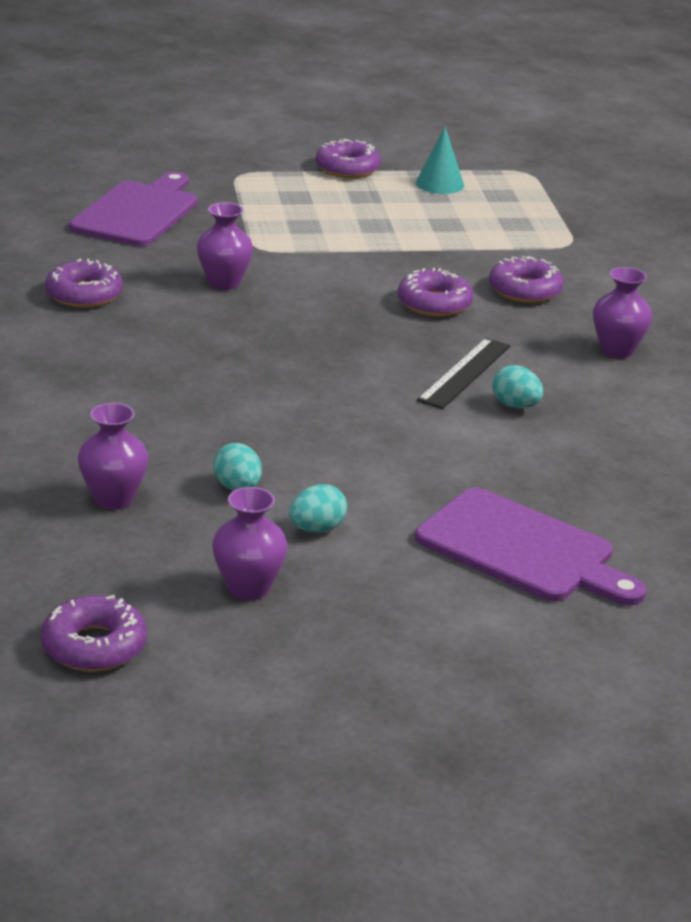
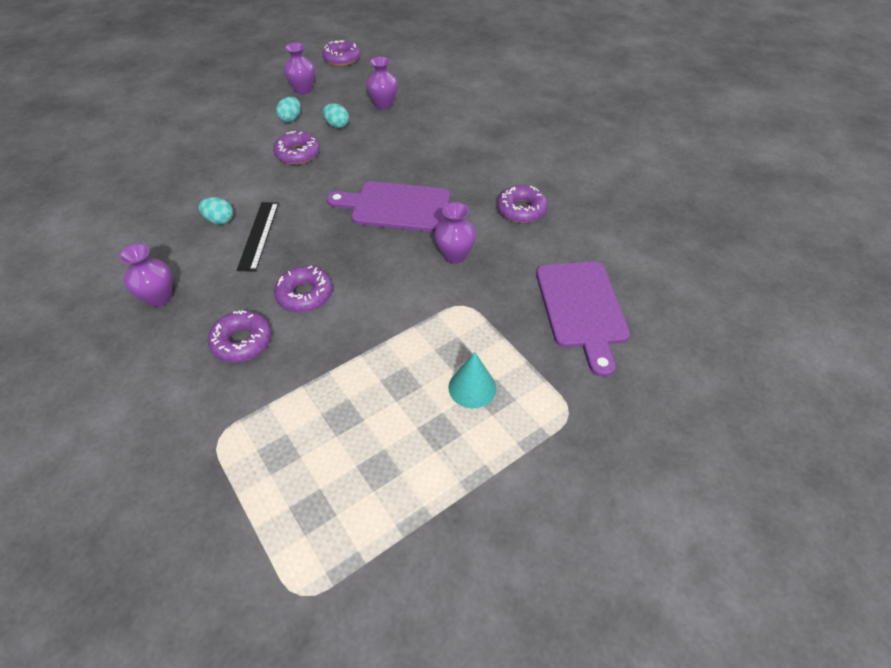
camera: 155 degrees right, 20 degrees up
purple donut [316,139,381,178] -> purple donut moved to [273,131,320,165]
purple cutting board [415,488,646,606] -> purple cutting board moved to [327,181,450,232]
turquoise cone [416,127,464,194] -> turquoise cone moved to [448,352,496,408]

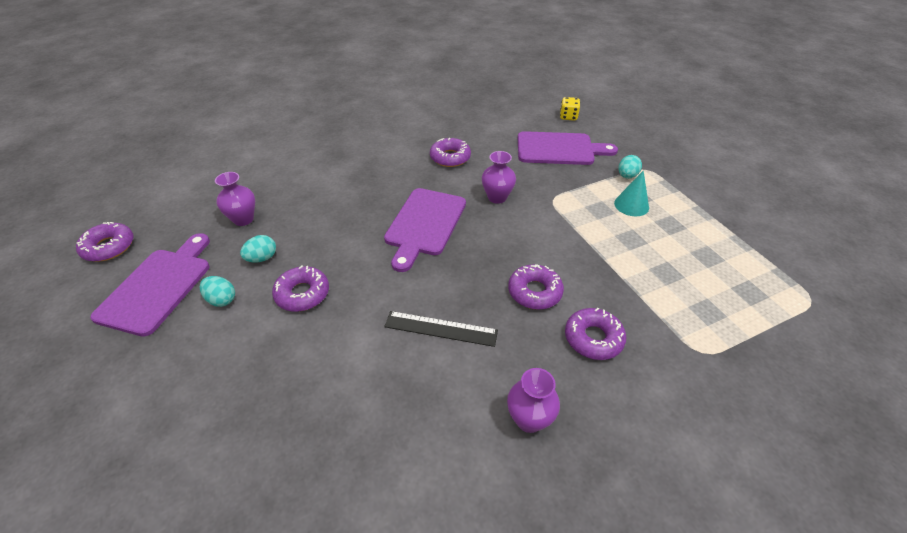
camera: 80 degrees left, 5 degrees down
turquoise egg [198,197,233,224] -> turquoise egg moved to [619,155,642,179]
purple vase [284,43,315,95] -> purple cutting board [90,233,210,337]
none -> yellow dice [560,97,580,121]

